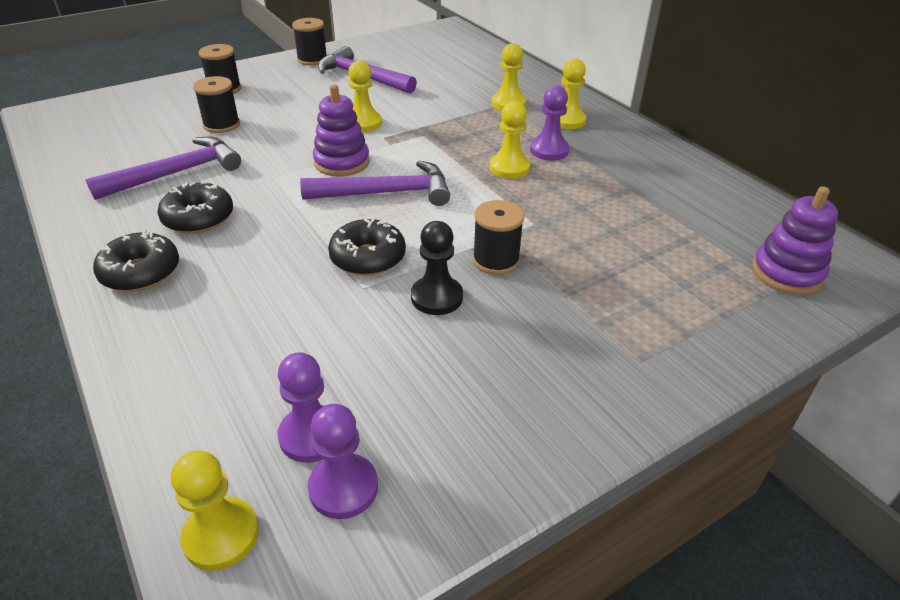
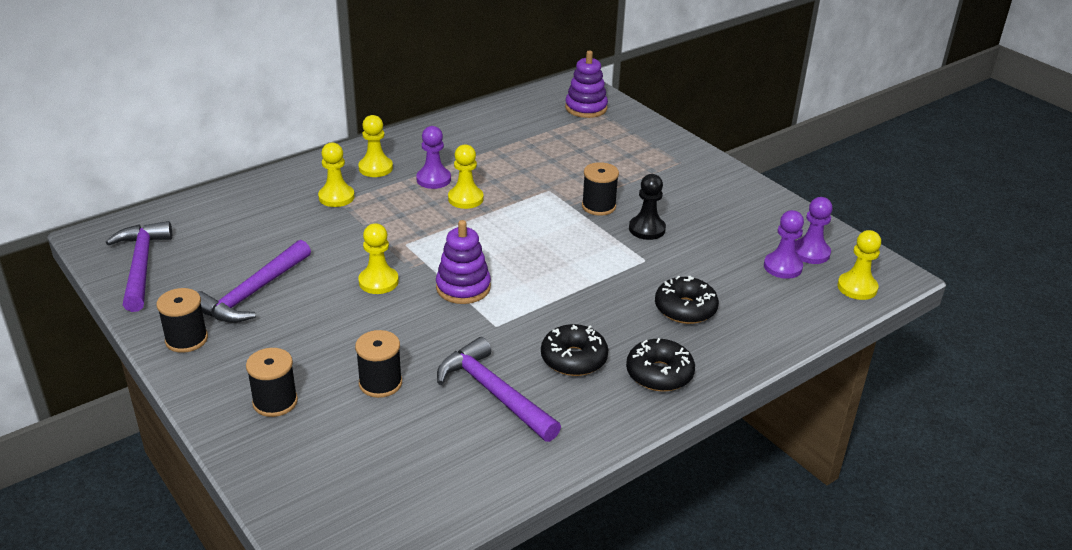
camera: 95 degrees left, 5 degrees down
purple hammer [300,161,450,206] -> purple hammer moved to [106,221,172,312]
black donut [328,217,406,276] -> black donut moved to [655,276,719,324]

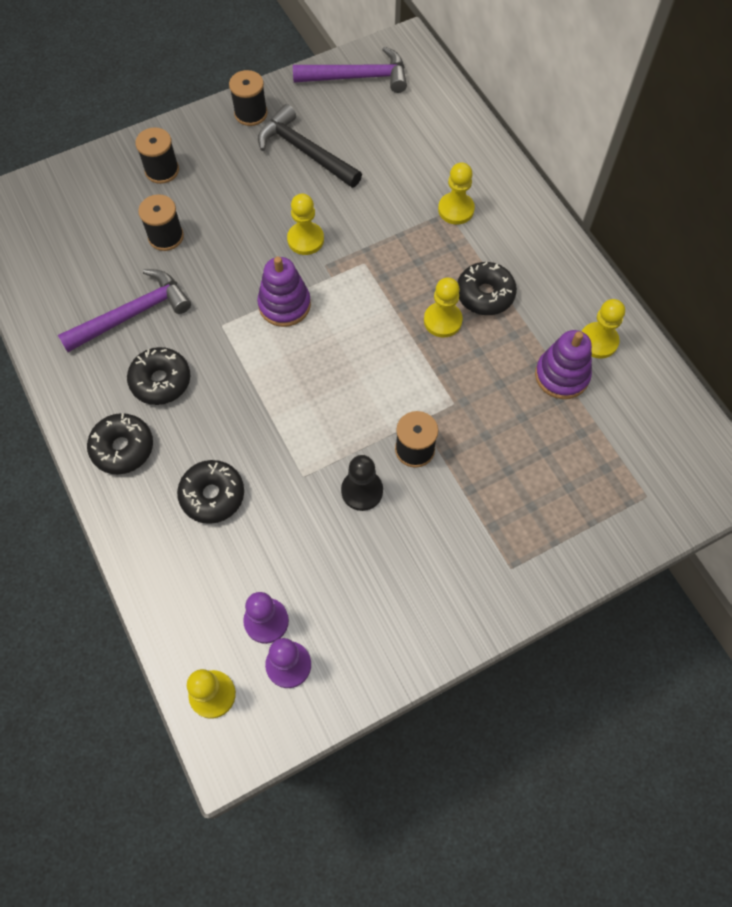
camera: 100 degrees right, 30 degrees up
purple hammer [197,240,311,323] -> black hammer [258,104,362,188]
yellow pawn [358,115,393,177] -> yellow pawn moved to [582,299,625,359]
purple pawn [416,126,451,189] -> black donut [457,262,517,315]
purple stacking toy [565,51,608,118] -> purple stacking toy moved to [535,330,592,399]

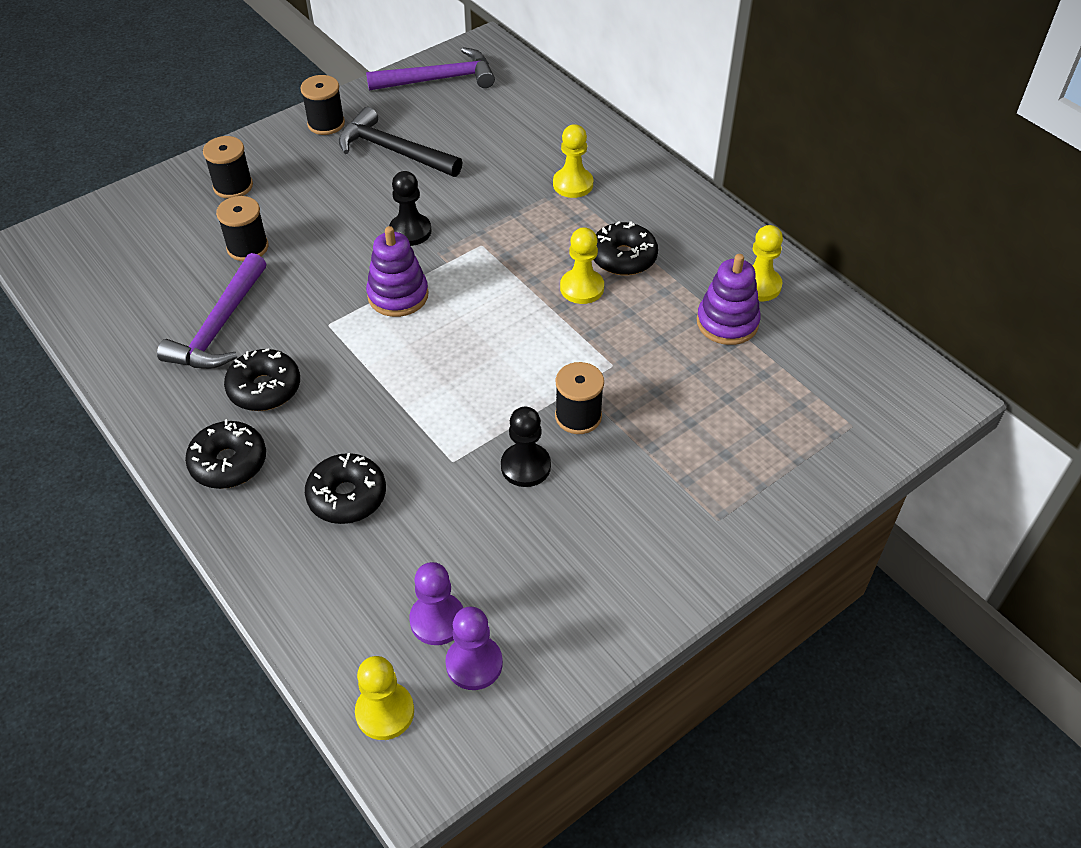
camera: 10 degrees left, 15 degrees down
purple hammer [58,269,191,352] -> purple hammer turned 150 degrees clockwise [157,253,266,369]
yellow pawn [287,194,324,255] -> black pawn [389,171,432,246]

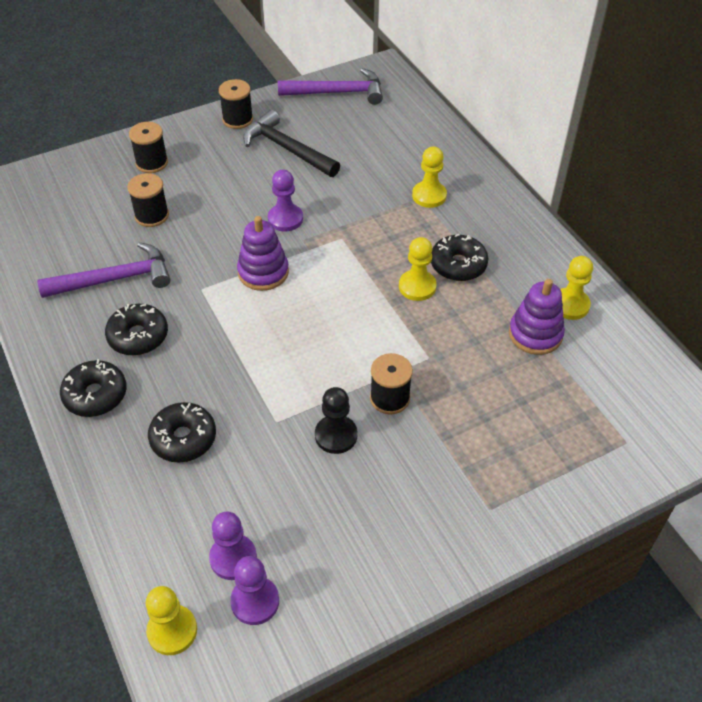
camera: 10 degrees right, 0 degrees up
purple hammer [157,253,266,369] -> purple hammer turned 135 degrees counterclockwise [37,242,171,298]
black pawn [389,171,432,246] -> purple pawn [268,170,303,231]

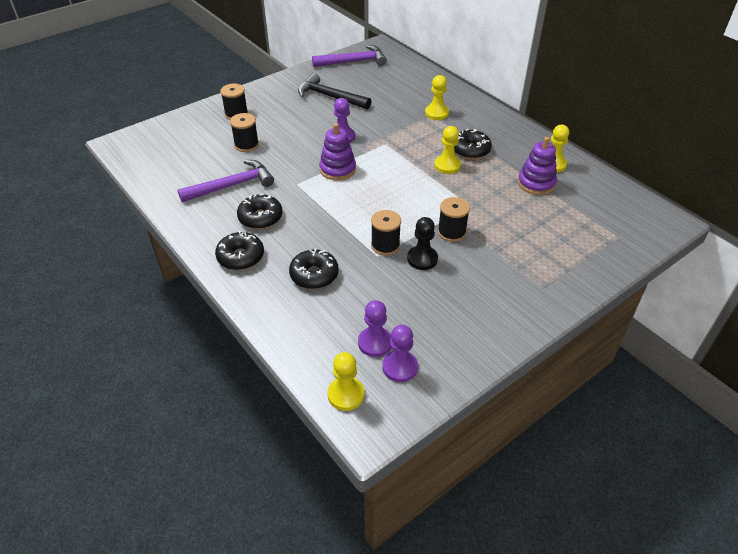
camera: 10 degrees left, 5 degrees down
black spool [219,79,253,129] -> black spool moved to [371,210,401,255]

